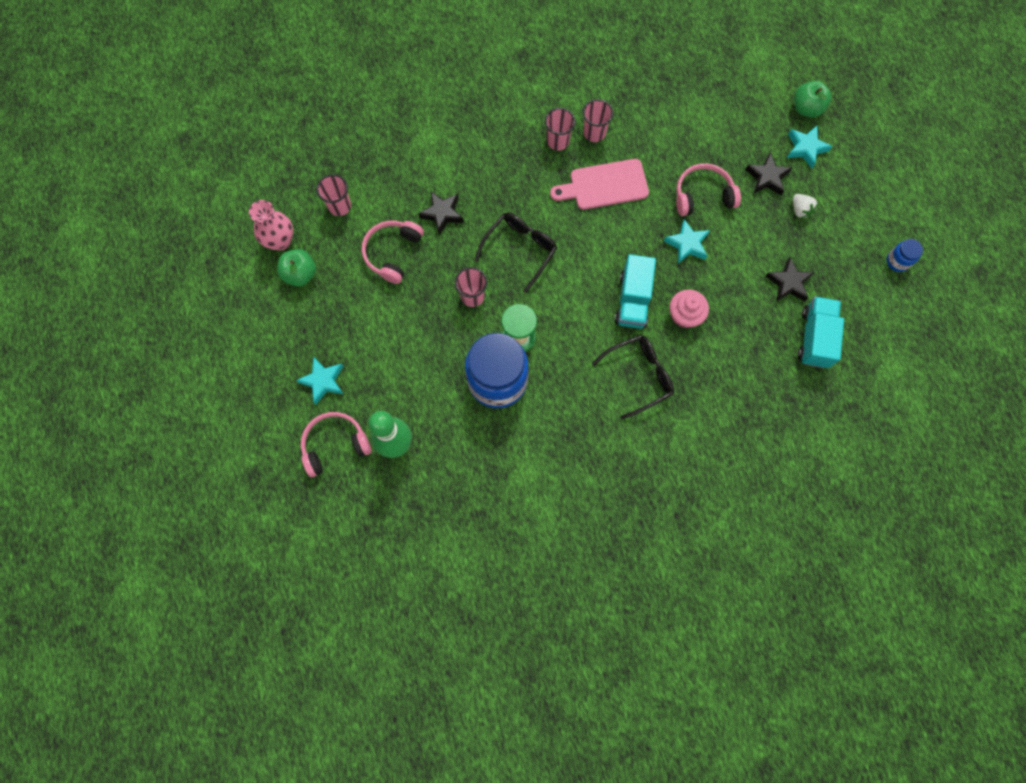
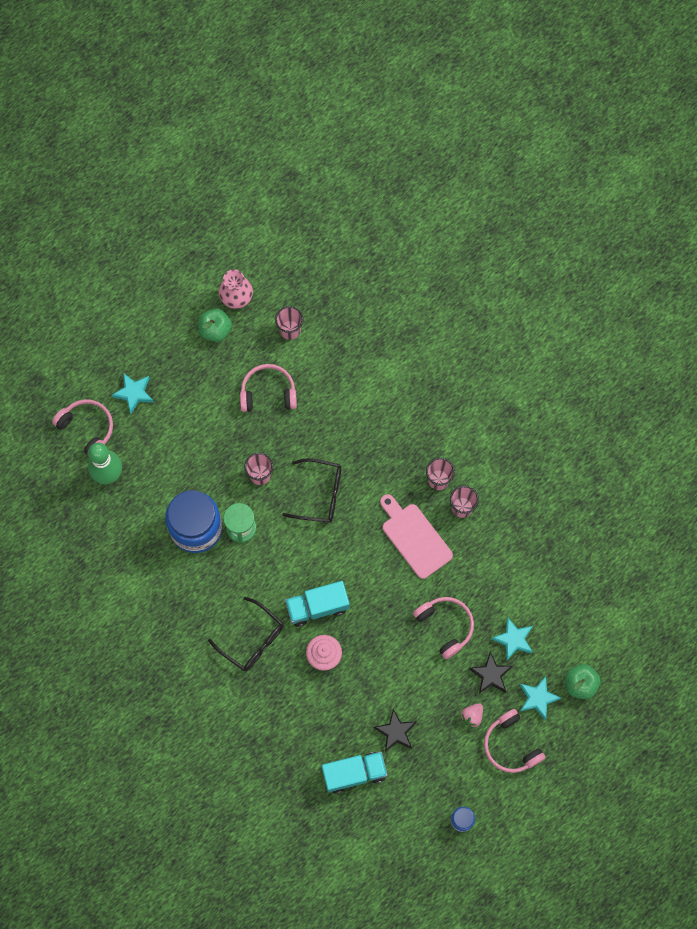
camera: 65 degrees right, 0 degrees up
black star [418,191,464,235] -> none
turquoise star [664,219,710,264] -> turquoise star moved to [492,617,533,660]
white strawberry [793,194,818,218] -> pink strawberry [460,703,483,728]
none -> pink headphones [484,709,545,773]

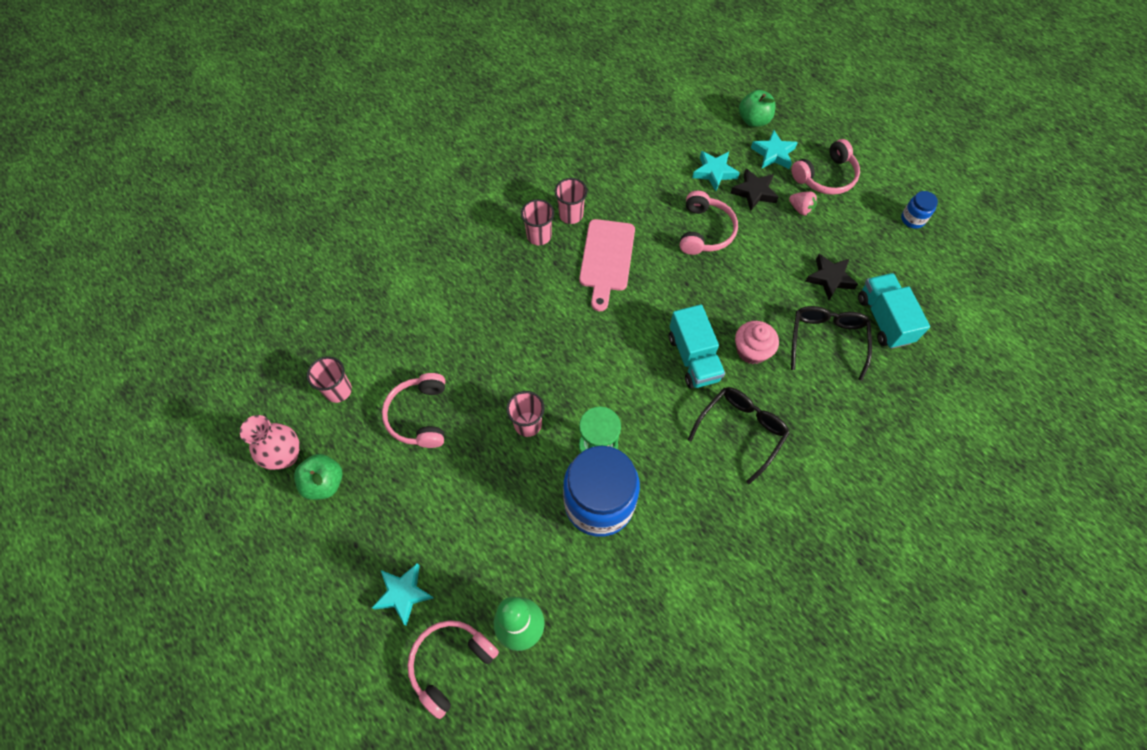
camera: 90 degrees left, 10 degrees down
black glasses [282,458,342,523] -> black glasses moved to [791,306,872,381]
pink cutting board [380,494,453,579] -> pink cutting board turned 45 degrees counterclockwise [579,219,635,311]
pink headphones [413,597,474,659] -> pink headphones turned 135 degrees clockwise [680,191,738,255]

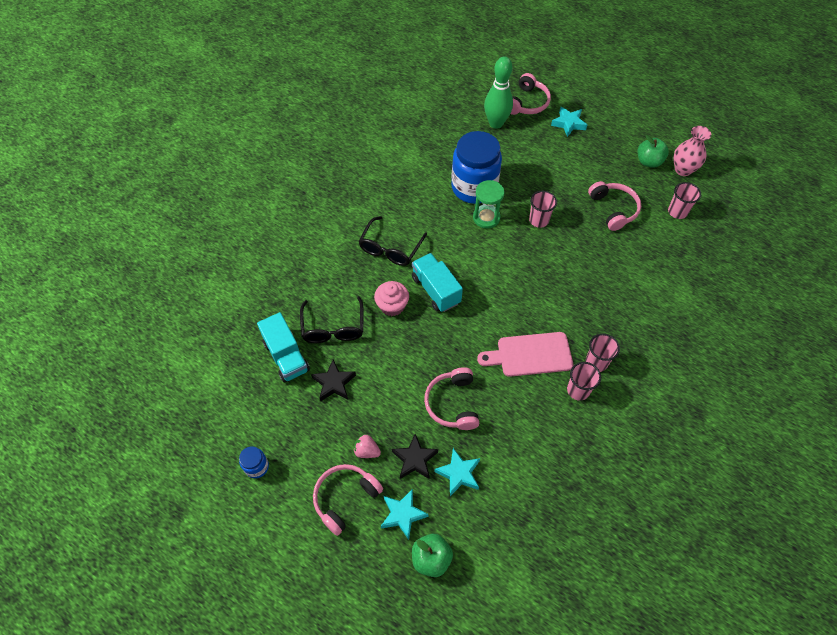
camera: 165 degrees right, 5 degrees down
pink cutting board [579,219,635,311] -> pink cutting board turned 90 degrees counterclockwise [477,332,573,377]

